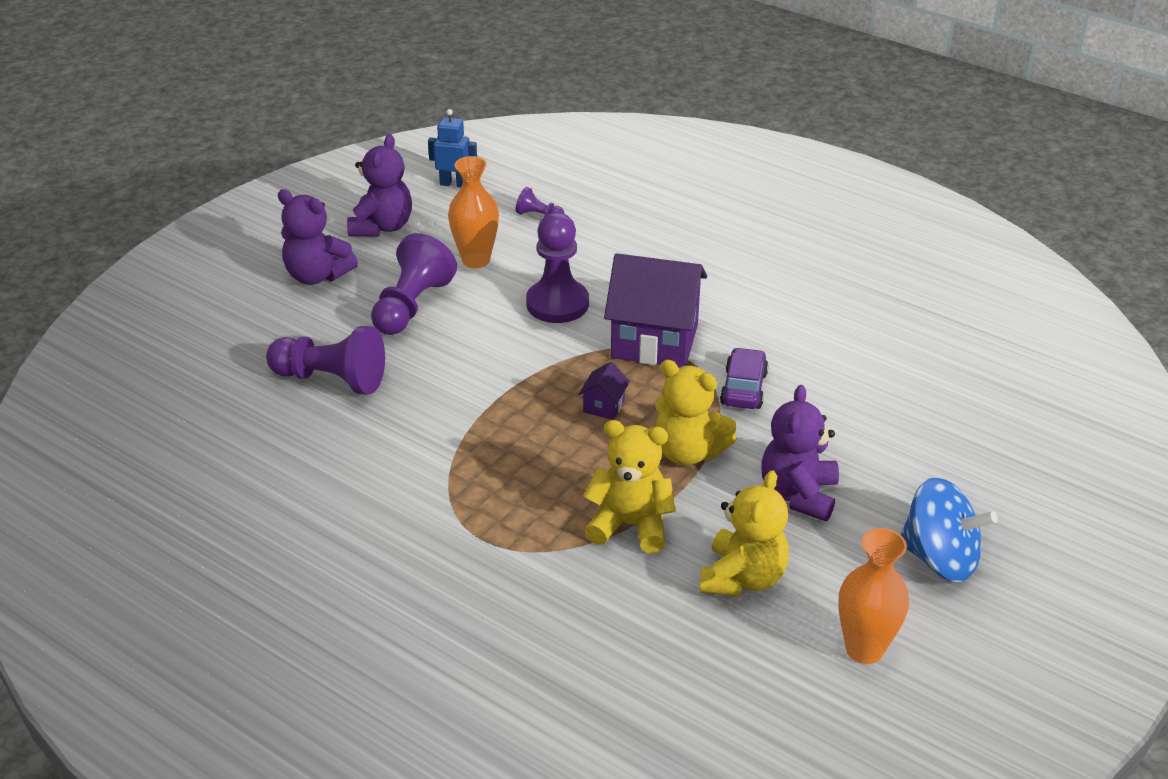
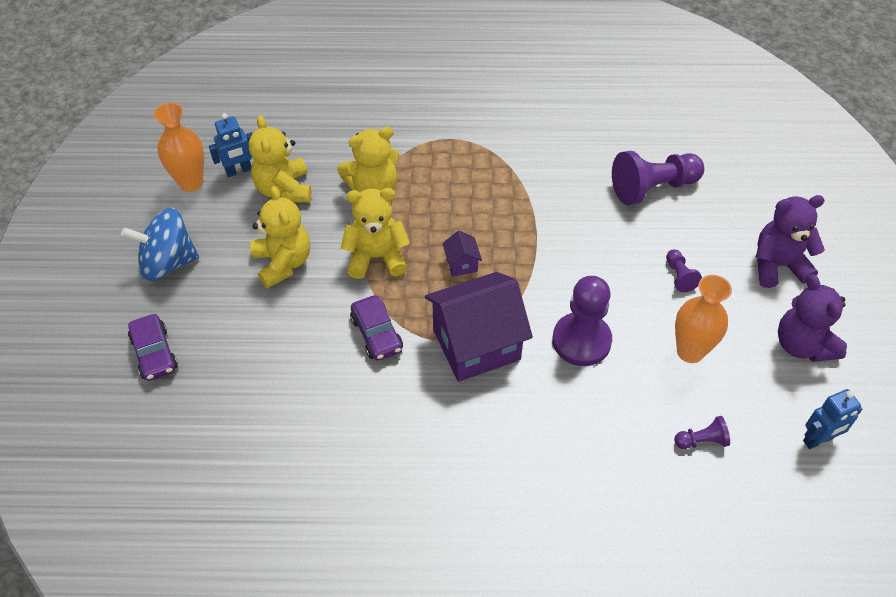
camera: 145 degrees right, 15 degrees up
purple pawn [371,233,457,335] -> purple pawn [666,249,702,292], size x0.48
purple teddy bear [762,385,839,521] -> yellow teddy bear [250,186,310,289]
none -> purple car [128,314,178,381]
none -> blue robot [209,113,253,177]

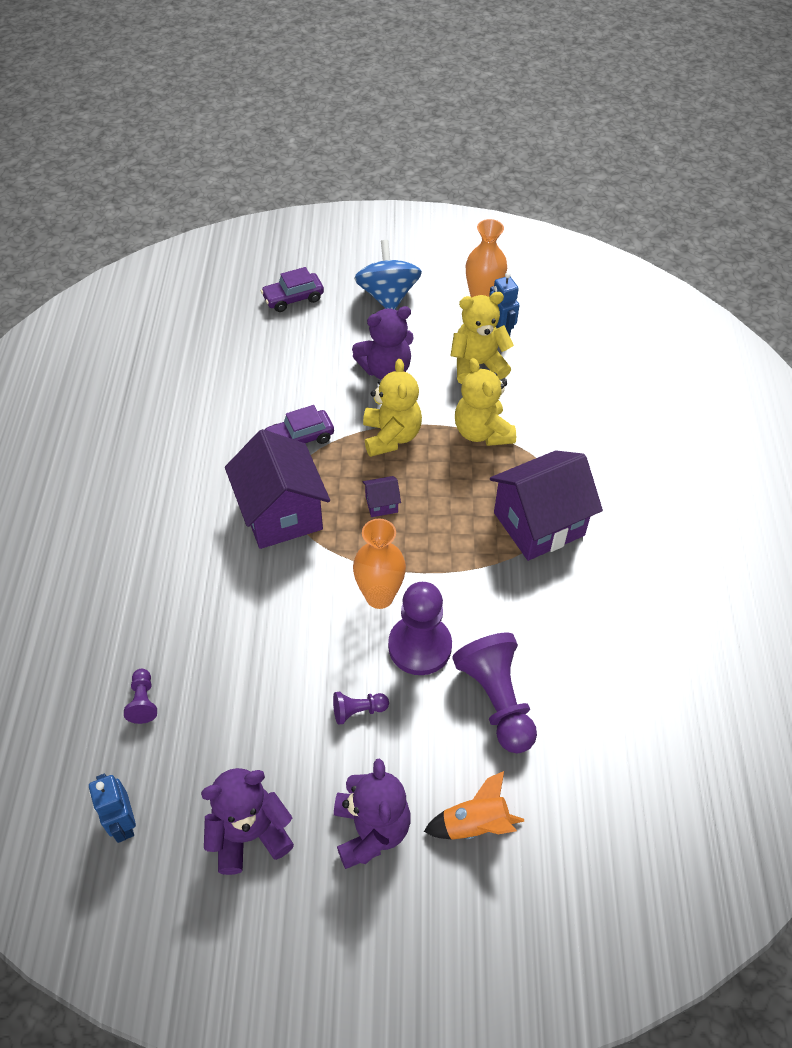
camera: 90 degrees right, 0 degrees up
yellow teddy bear [250,186,310,289] -> purple teddy bear [352,306,414,380]
purple pawn [553,276,612,366] -> purple pawn moved to [388,582,452,675]
orange vase [675,275,732,363] -> orange vase moved to [353,519,406,609]
none -> orange rocket [424,771,525,840]
none -> purple house [490,450,603,561]

